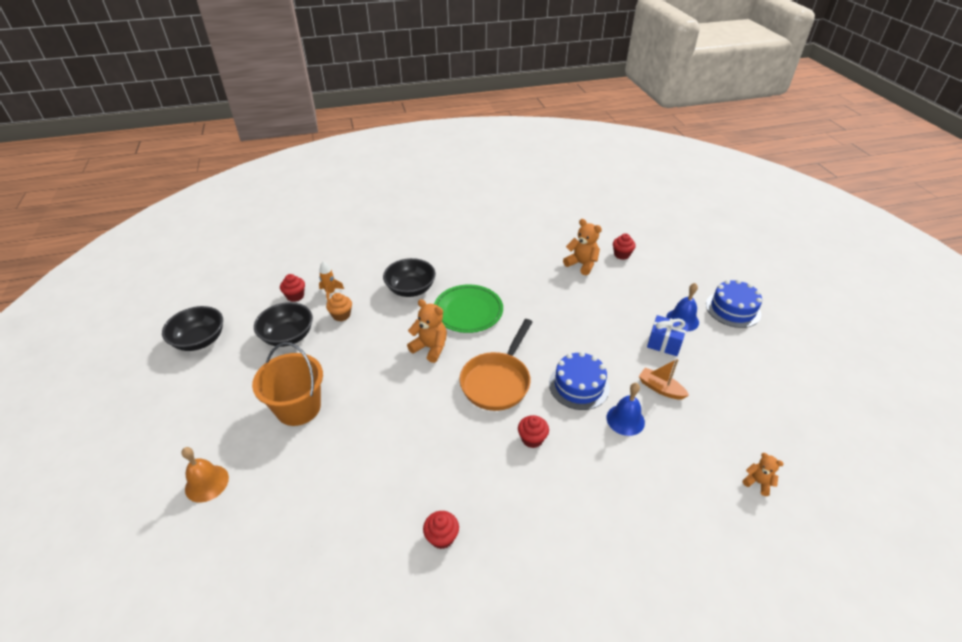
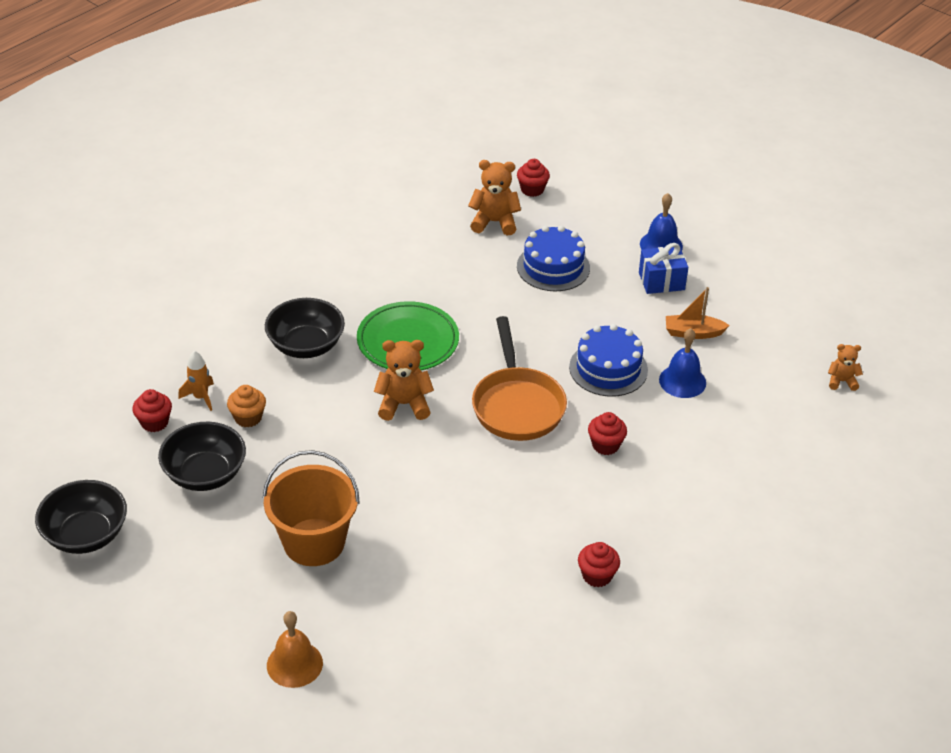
camera: 35 degrees left, 0 degrees up
blue cake [706,279,762,328] -> blue cake moved to [517,226,590,291]

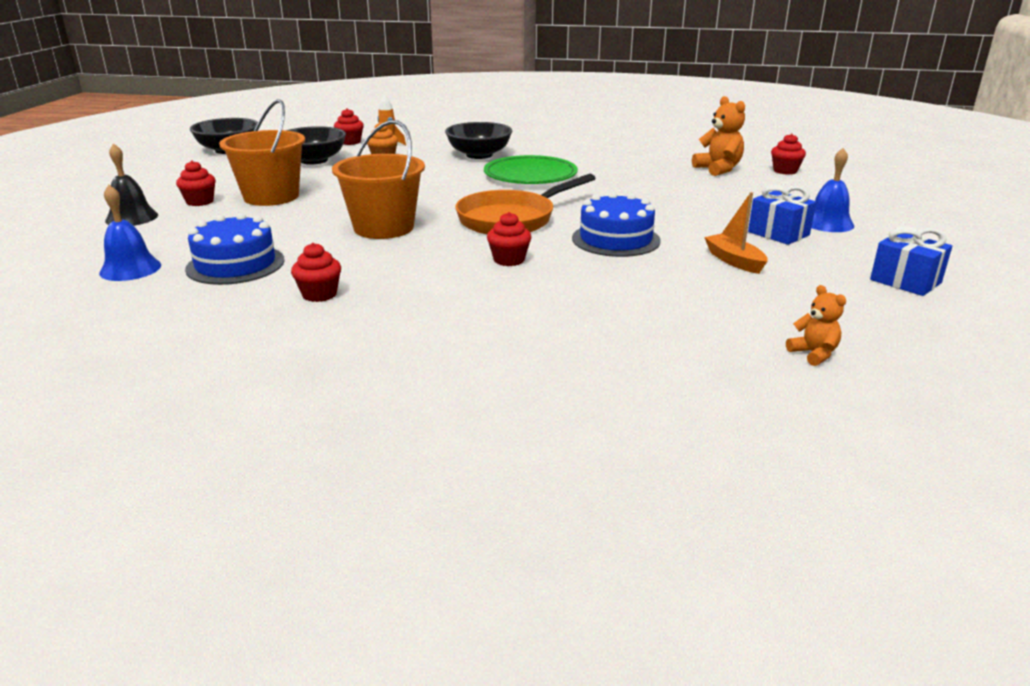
camera: 60 degrees right, 15 degrees down
orange bell [267,611,323,688] -> black bell [105,143,158,226]
orange teddy bear [374,340,434,421] -> none
blue cake [517,226,590,291] -> blue cake moved to [185,213,285,285]
blue bell [659,328,706,398] -> blue bell moved to [99,185,161,281]
none -> red cupcake [176,160,216,206]
none -> orange bucket [332,120,425,239]
none -> blue gift [870,226,952,296]

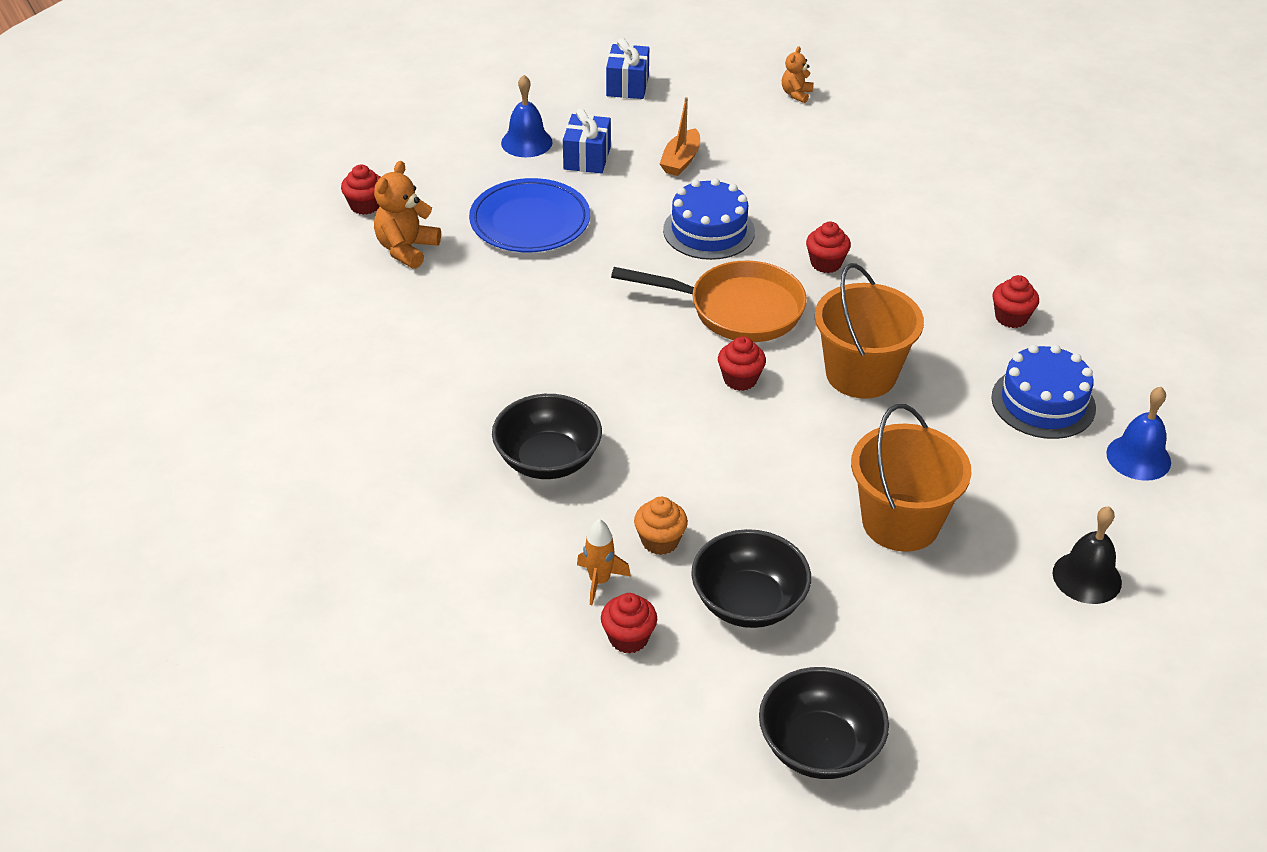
camera: 130 degrees left, 15 degrees up
red cupcake [176,160,216,206] -> red cupcake moved to [718,336,766,391]
green plate [484,155,578,184] -> none
none -> blue plate [469,178,590,252]

